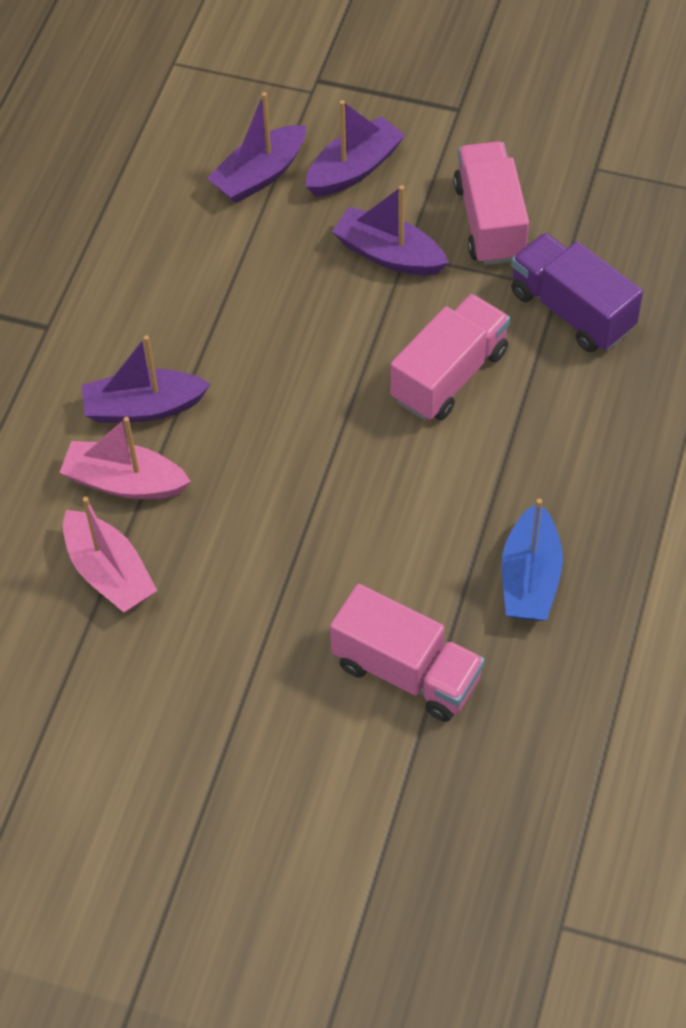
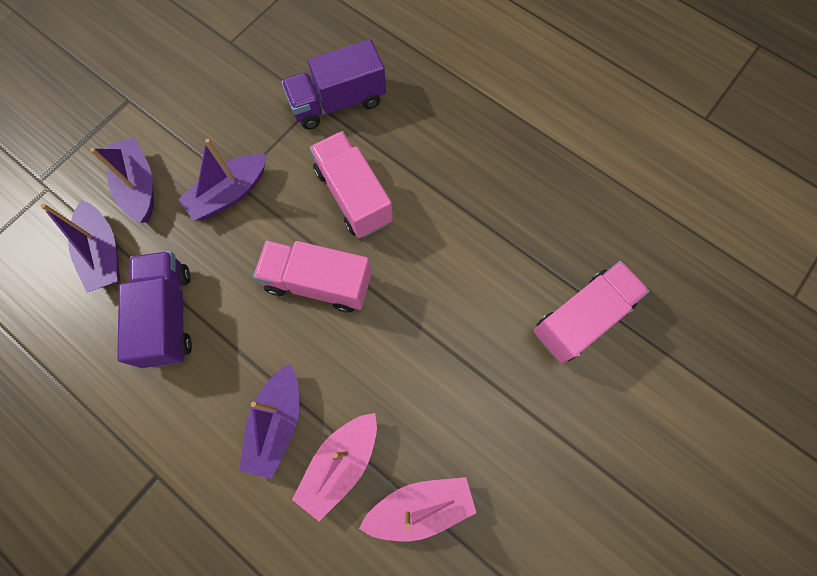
camera: 70 degrees left, 15 degrees up
pink truck [453,141,529,265] -> pink truck moved to [253,240,372,312]
blue boat [502,499,563,621] -> none
none -> purple truck [117,251,192,368]

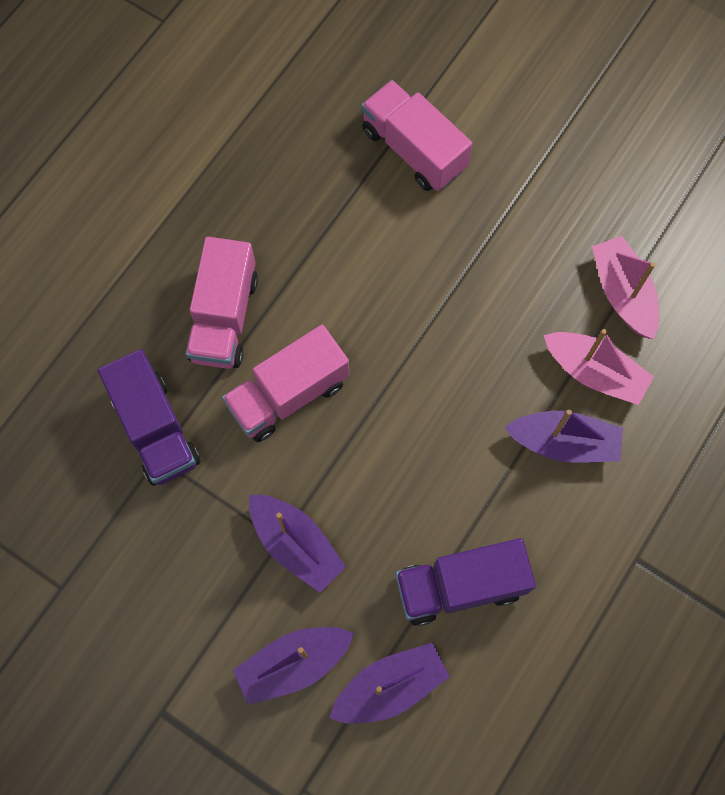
camera: 95 degrees left, 0 degrees up
pink truck [253,240,372,312] -> pink truck moved to [186,237,258,369]

